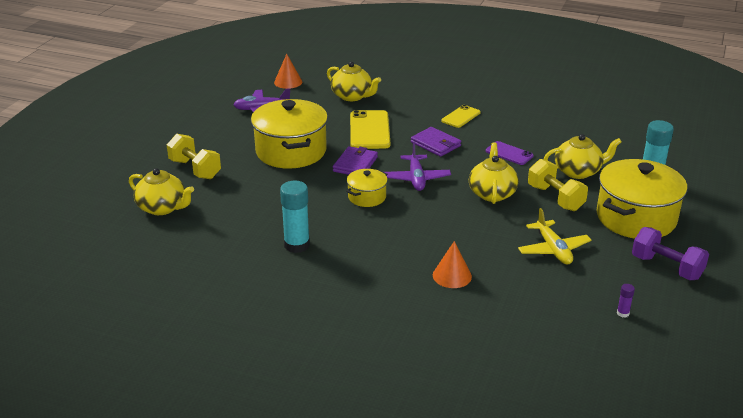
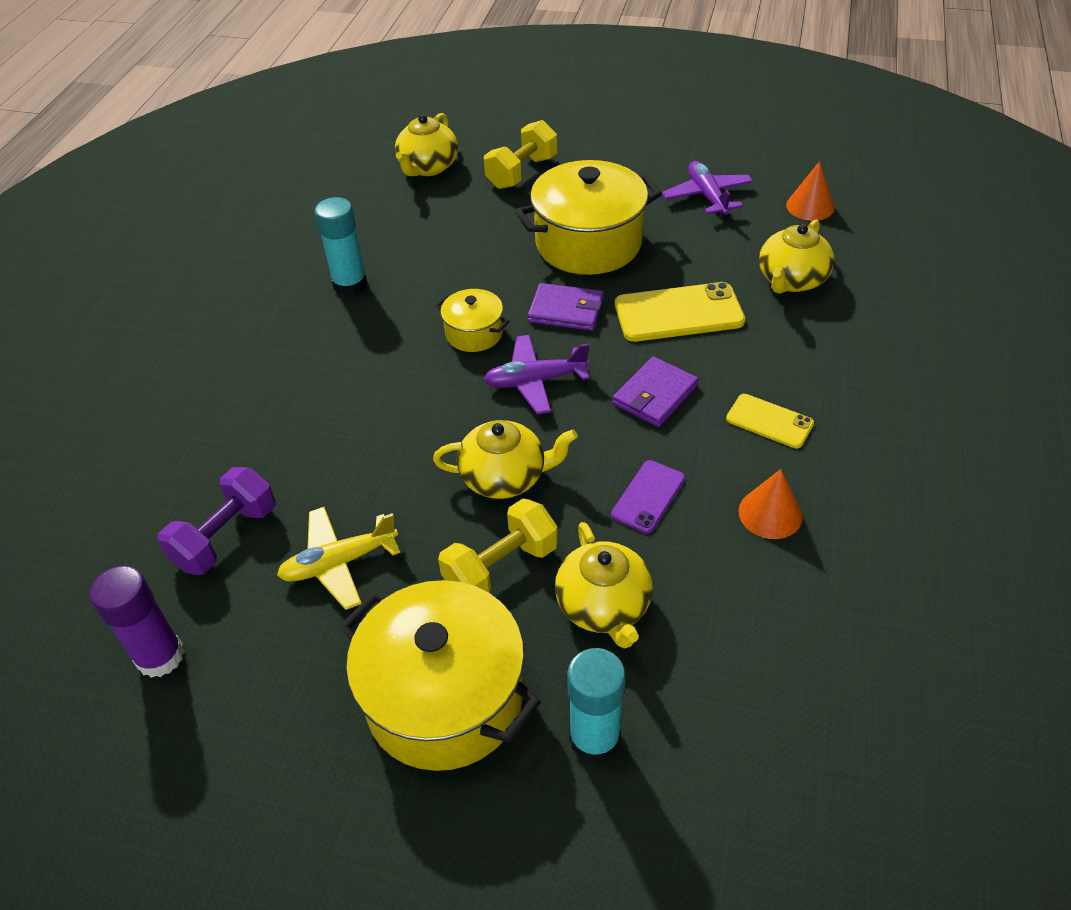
camera: 85 degrees right, 15 degrees up
orange cone [433,241,472,288] -> orange cone moved to [739,469,803,539]
purple glue stick [617,284,635,318] -> purple glue stick [90,566,184,678], size x2.27
purple dumbbell [632,227,709,280] -> purple dumbbell moved to [157,467,275,575]

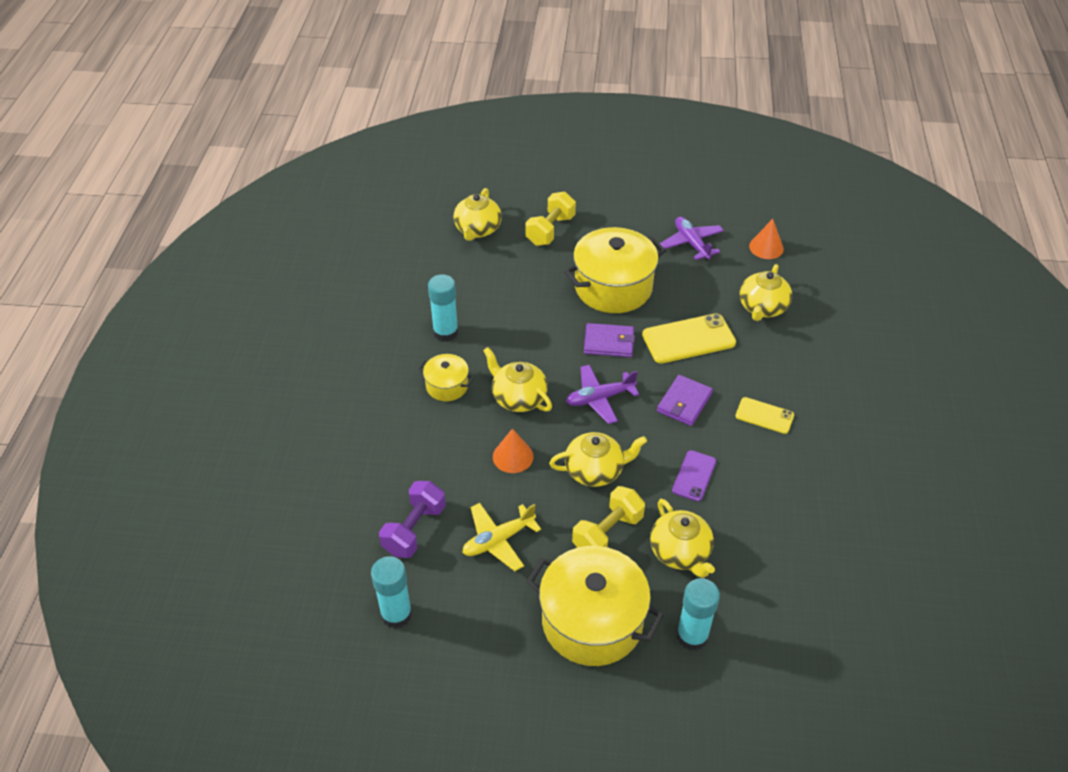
camera: 10 degrees left, 0 degrees up
purple glue stick [90,566,184,678] -> turquoise glue stick [371,556,412,629]
yellow pot [436,289,510,352] -> yellow pot moved to [418,354,474,401]
orange cone [739,469,803,539] -> orange cone moved to [493,428,534,473]
none -> yellow teapot [483,347,552,412]

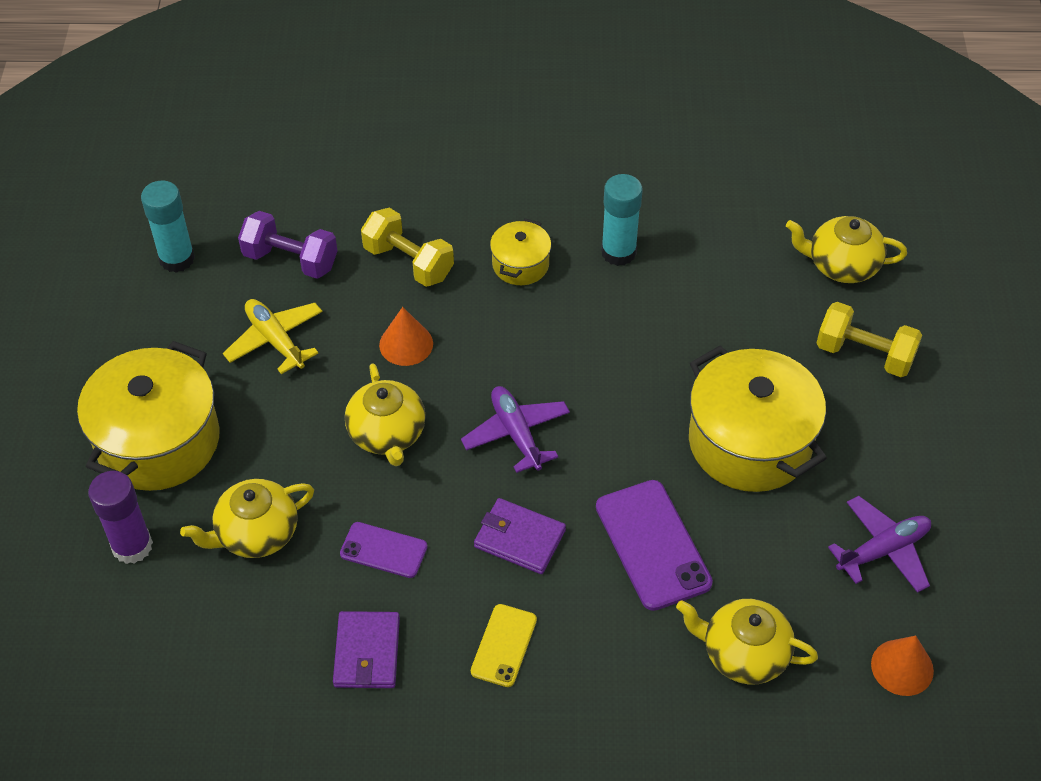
camera: 85 degrees right, 5 degrees up
yellow teapot [483,347,552,412] -> none
yellow dumbbell [572,486,645,548] -> yellow dumbbell moved to [361,208,454,287]
purple wallet [584,323,635,357] -> purple wallet moved to [333,611,400,688]
yellow phone [642,313,736,363] -> purple phone [596,480,713,611]
turquoise glue stick [676,578,720,651] -> purple glue stick [88,471,153,564]

